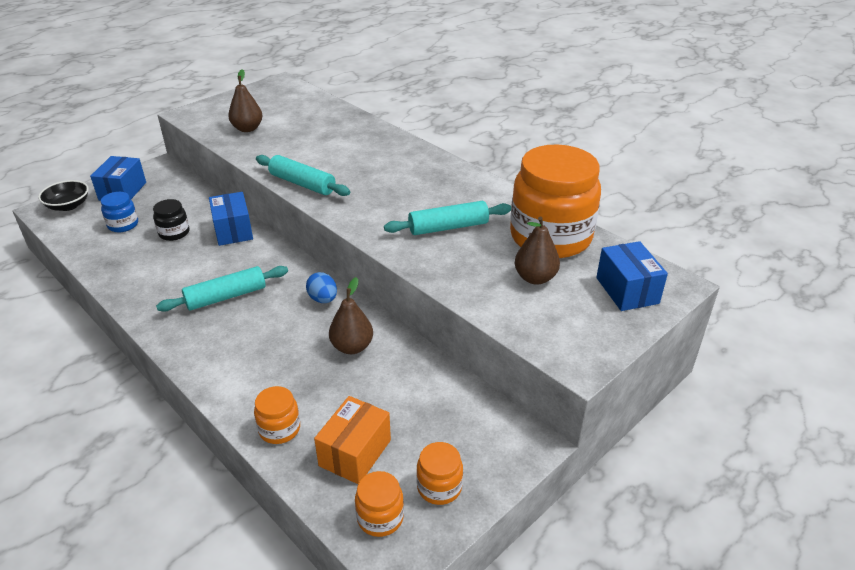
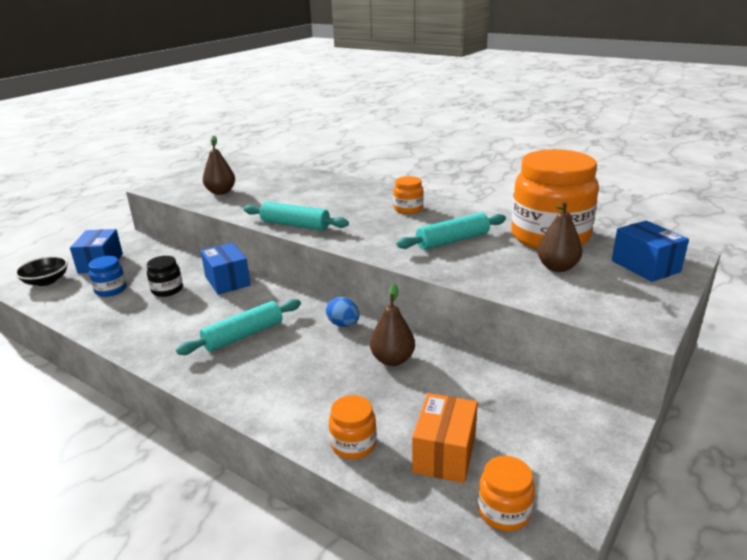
camera: 10 degrees left, 10 degrees down
orange jar [416,442,463,505] -> orange jar moved to [393,176,424,214]

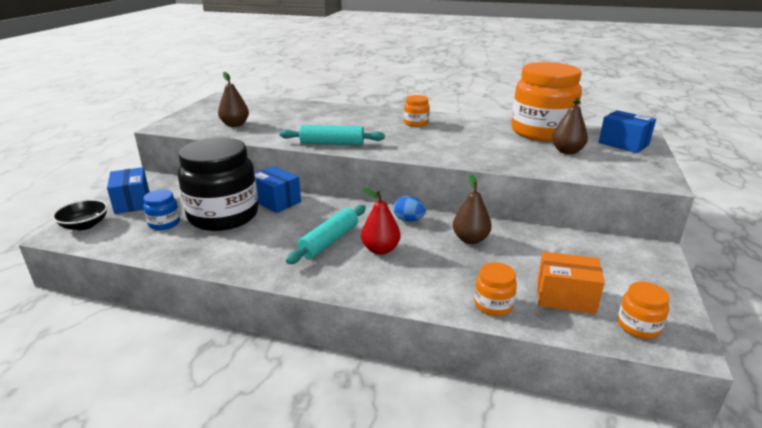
camera: 20 degrees left, 0 degrees up
black jar [147,256,183,297] -> black jar [178,137,258,231], size x2.34
turquoise rolling pin [396,213,506,250] -> none
orange box [412,393,478,483] -> orange box turned 75 degrees counterclockwise [537,252,605,314]
none -> red pear [361,187,400,255]

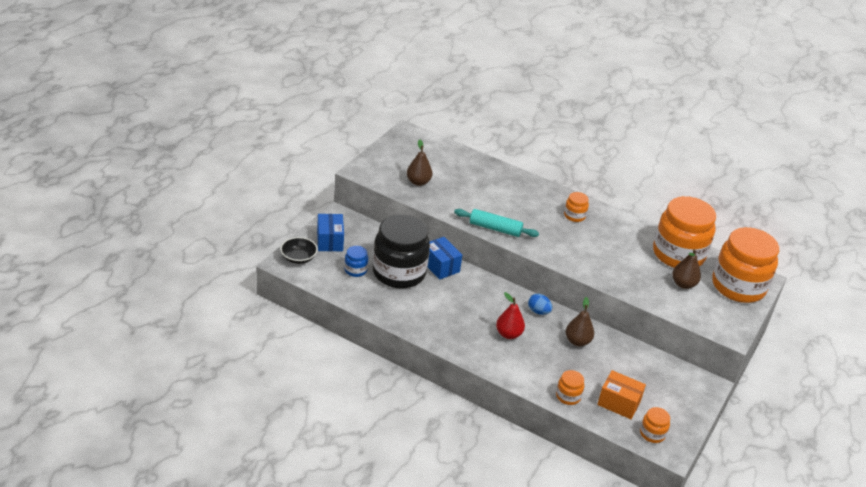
camera: 10 degrees right, 10 degrees up
turquoise rolling pin [286,205,366,264] -> none
blue box [599,110,656,153] -> orange jar [712,227,779,303]

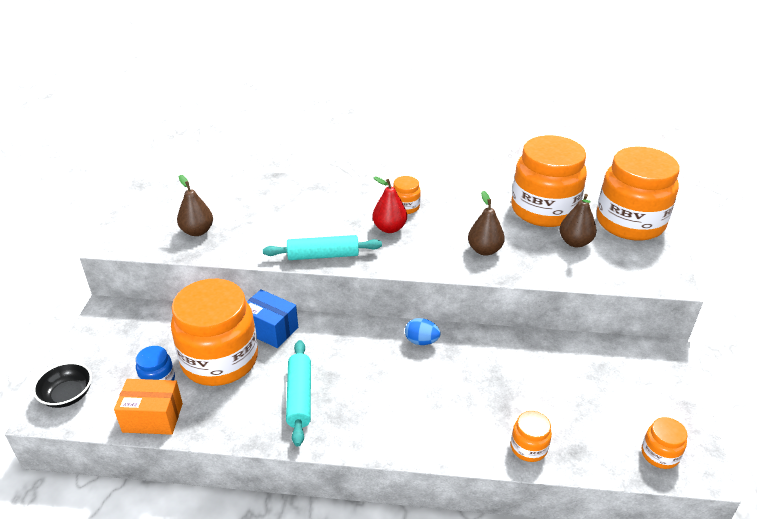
camera: 20 degrees left, 0 degrees up
blue box [317,214,344,251] -> none
black jar [373,215,430,288] -> orange jar [171,279,258,386]
red pear [496,292,525,339] -> red pear moved to [372,177,407,233]
brown pear [566,297,594,346] -> brown pear moved to [468,191,505,256]
orange box [597,370,646,419] -> orange box moved to [114,379,183,435]
none -> turquoise rolling pin [286,340,311,446]

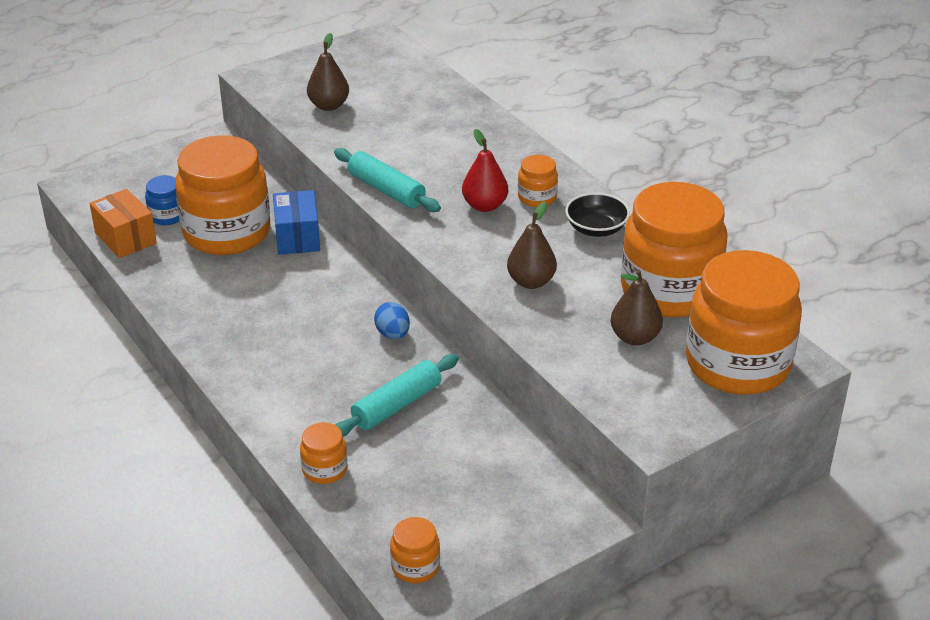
camera: 50 degrees right, 0 degrees up
black bowl [33,362,92,408] -> black bowl moved to [565,193,630,237]
turquoise rolling pin [286,340,311,446] -> turquoise rolling pin moved to [336,354,459,437]

